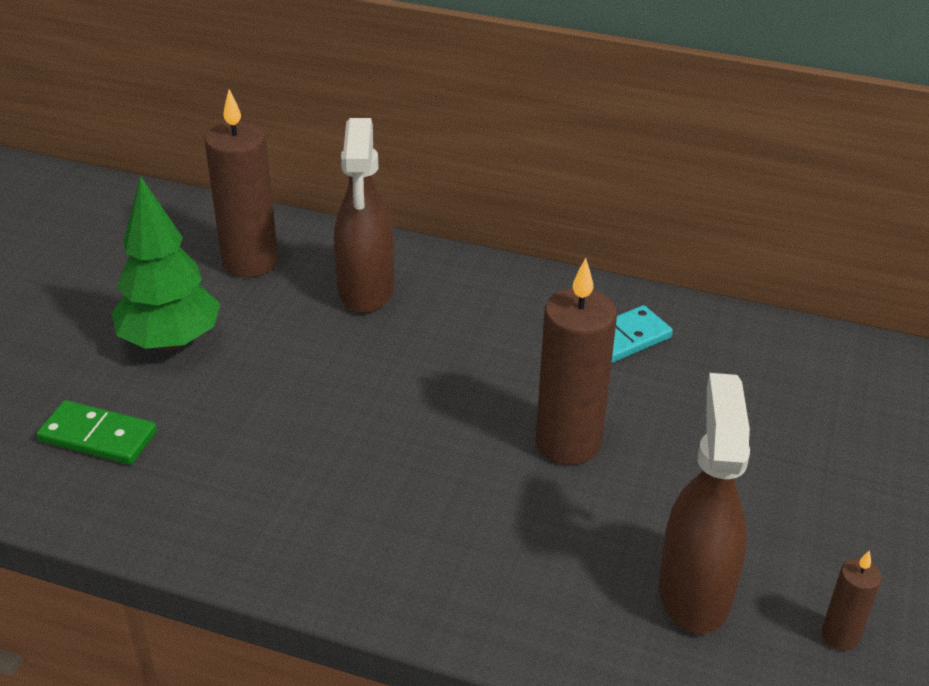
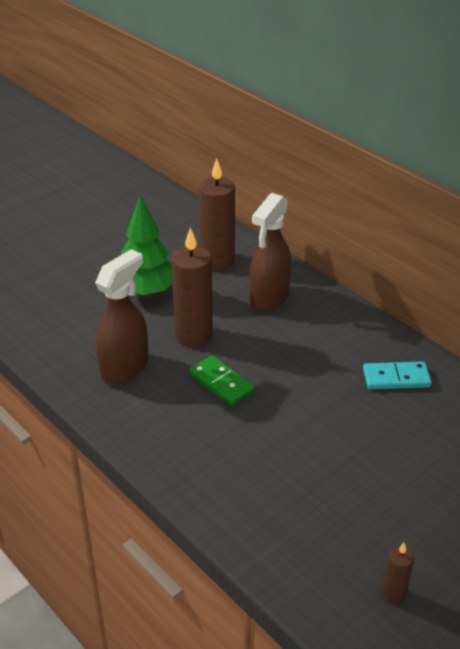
camera: 30 degrees right, 0 degrees up
green domino [37,400,157,465] -> green domino moved to [189,355,254,406]
brown candle [536,258,617,465] -> brown candle moved to [171,228,213,347]
brown spray bottle [659,373,750,634] -> brown spray bottle moved to [95,249,149,384]

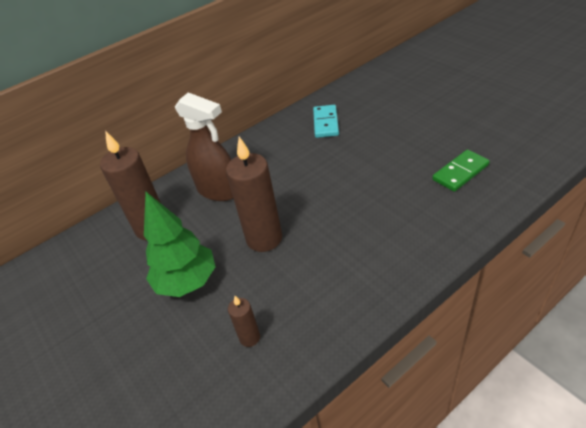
camera: 80 degrees left, 5 degrees up
brown spray bottle [95,249,149,384] -> none
green domino [189,355,254,406] -> green domino moved to [432,150,490,192]
brown candle [382,543,414,604] -> brown candle moved to [228,296,260,347]

